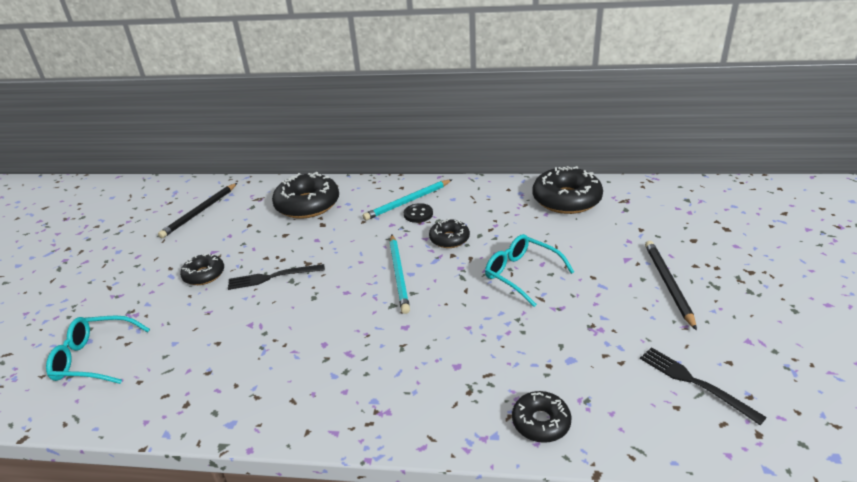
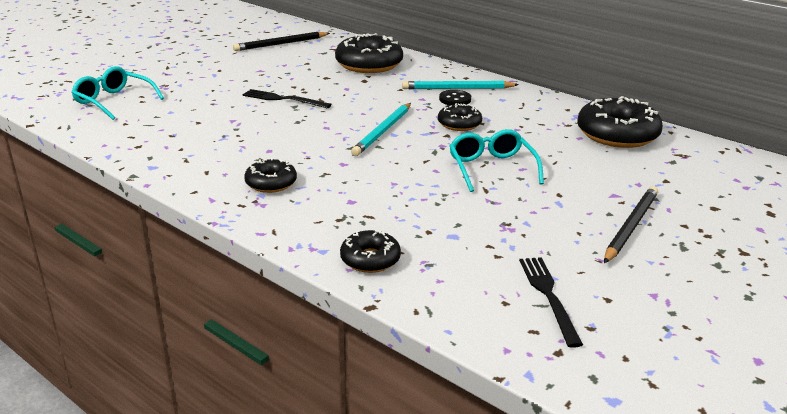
camera: 30 degrees right, 5 degrees down
black donut [180,253,224,285] -> black donut moved to [244,158,297,193]

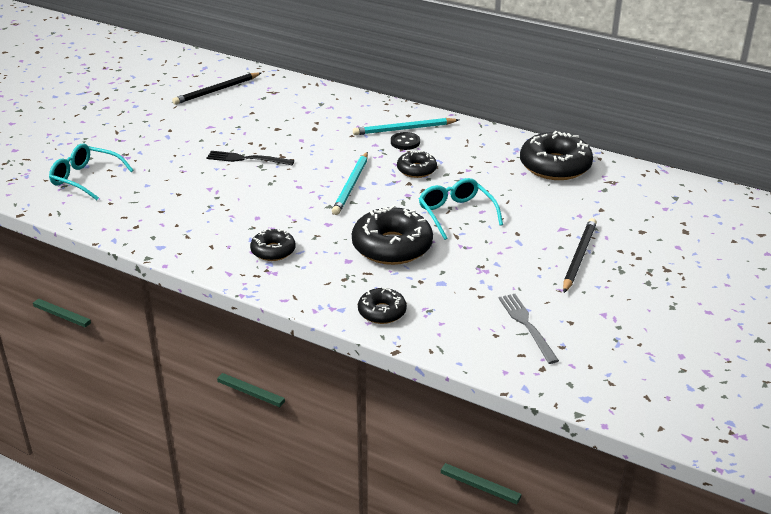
camera: 10 degrees left, 5 degrees up
black donut [335,33,403,73] -> black donut moved to [352,205,433,265]
black fork [519,257,583,348] -> grey fork [498,294,559,364]

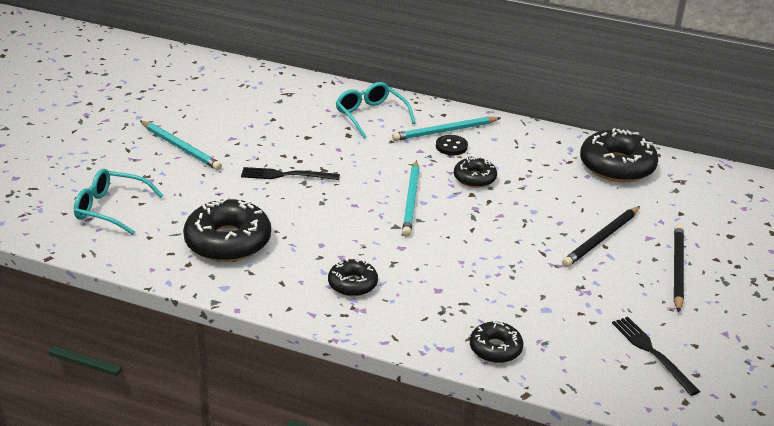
camera: 10 degrees left, 0 degrees up
black pencil [172,73,261,105] -> black pencil moved to [562,206,640,267]
black donut [352,205,433,265] -> black donut moved to [183,197,271,262]
turquoise glasses [419,178,503,240] -> turquoise glasses moved to [336,82,416,138]
grey fork [498,294,559,364] -> black fork [612,317,700,396]
none -> turquoise pencil [140,121,222,170]

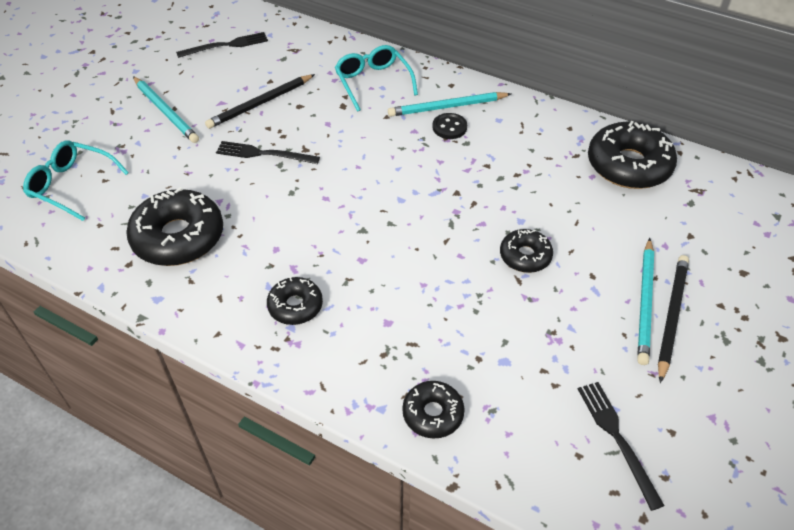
camera: 10 degrees right, 15 degrees up
turquoise pencil [402,160,419,237] -> turquoise pencil moved to [637,238,654,365]
black donut [454,157,497,188] -> black donut moved to [500,229,553,273]
black pencil [562,206,640,267] -> black pencil moved to [205,74,315,129]
none -> black fork [176,32,268,58]

